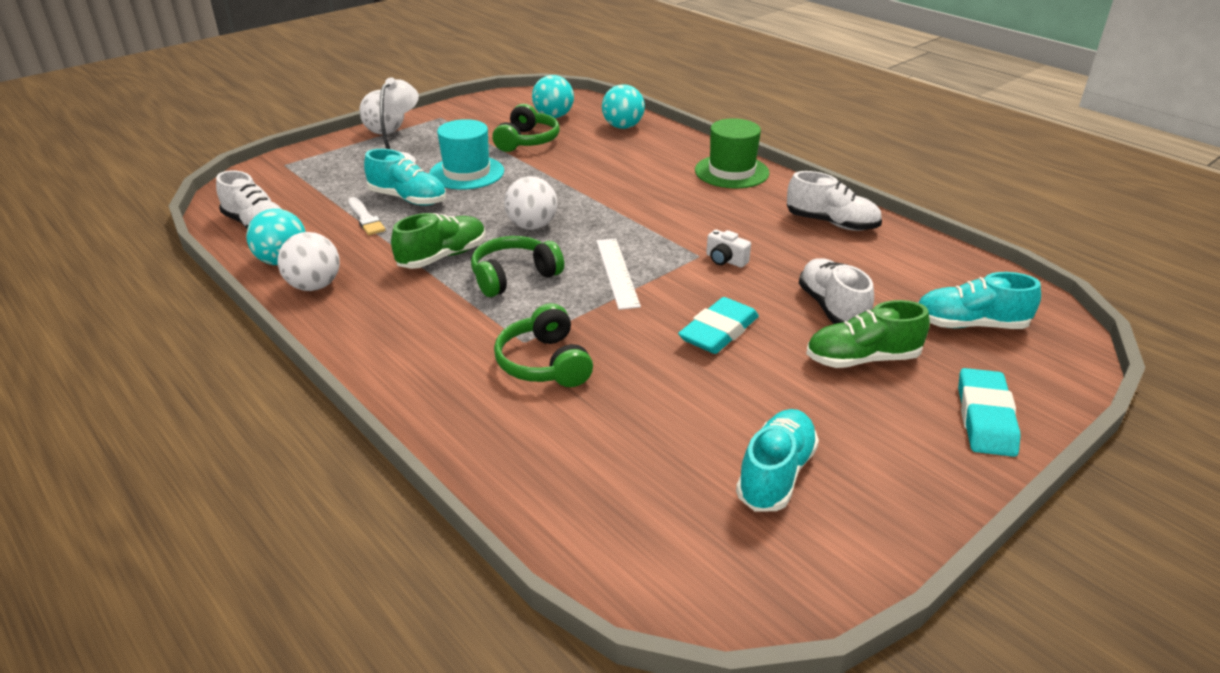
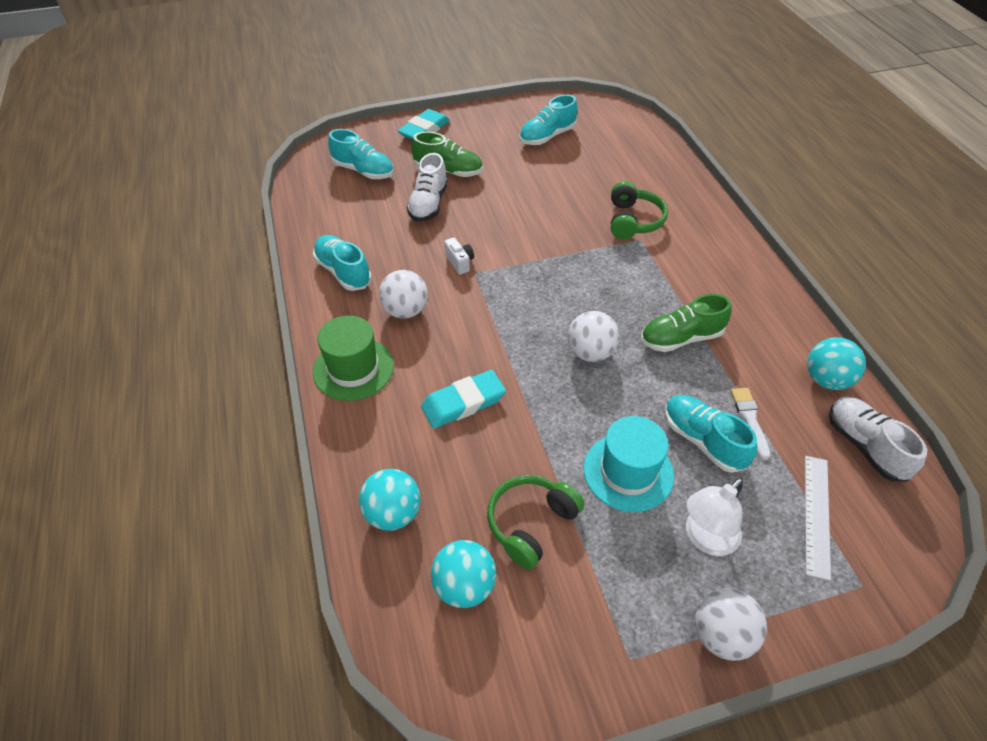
camera: 155 degrees left, 15 degrees up
white ball [278,232,340,291] -> white ball moved to [379,270,428,318]
green headphones [471,236,564,297] -> none
white ruler [596,239,641,310] -> white ruler moved to [805,456,831,581]
turquoise eraser [678,297,759,354] -> turquoise eraser moved to [421,370,506,428]
white shoe [787,171,882,231] -> turquoise shoe [313,235,372,291]

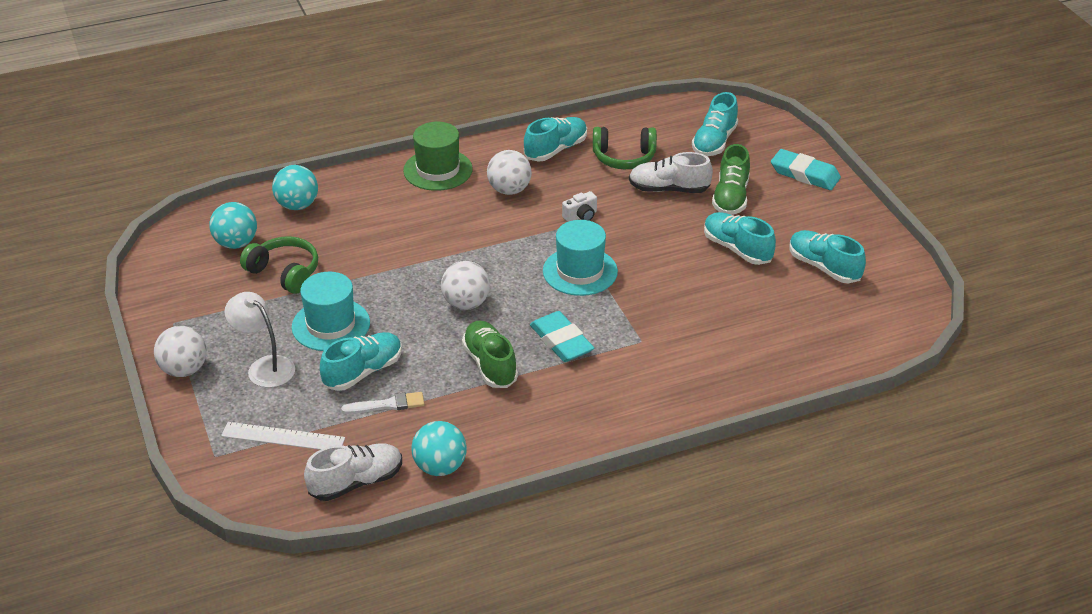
camera: 85 degrees right, 10 degrees down
turquoise eraser [421,370,506,428] -> turquoise eraser moved to [530,311,594,362]
green headphones [611,181,668,239] -> green headphones moved to [593,127,657,169]
none -> turquoise hat [543,220,618,296]
none -> turquoise shoe [704,212,776,265]

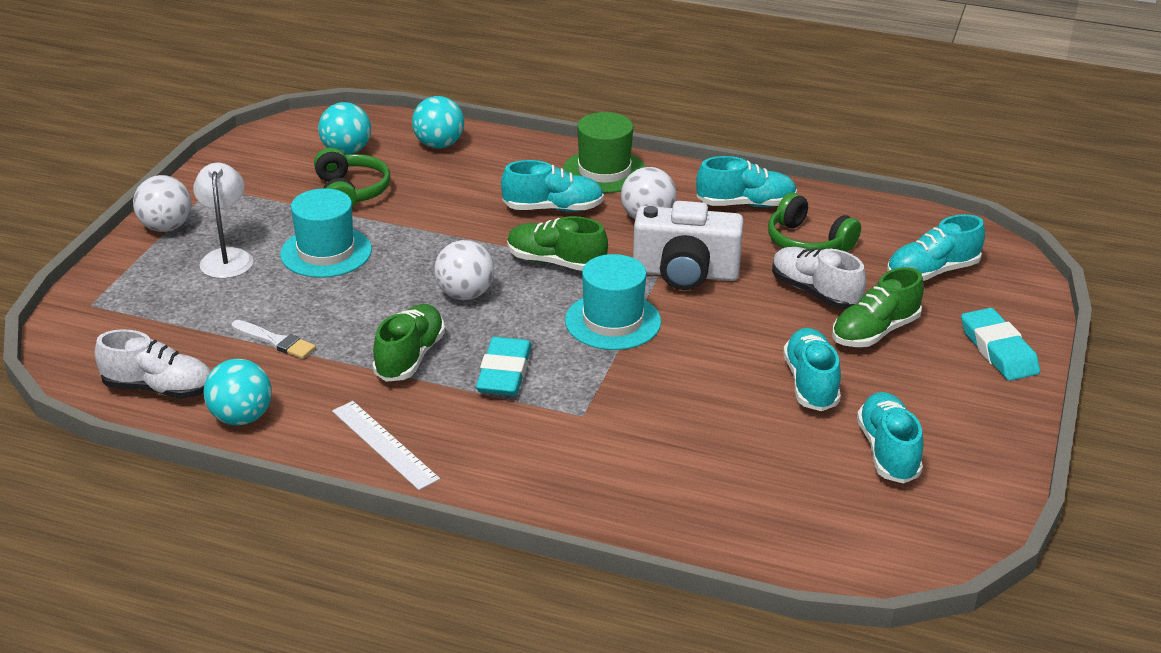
camera: 40 degrees right, 5 degrees down
white ruler [221,422,345,450] -> white ruler moved to [332,401,440,490]
turquoise shoe [320,332,402,391] -> turquoise shoe moved to [501,160,604,212]
white camera [562,191,597,222] -> white camera [633,201,744,290], size x2.35
none -> green shoe [507,216,608,271]

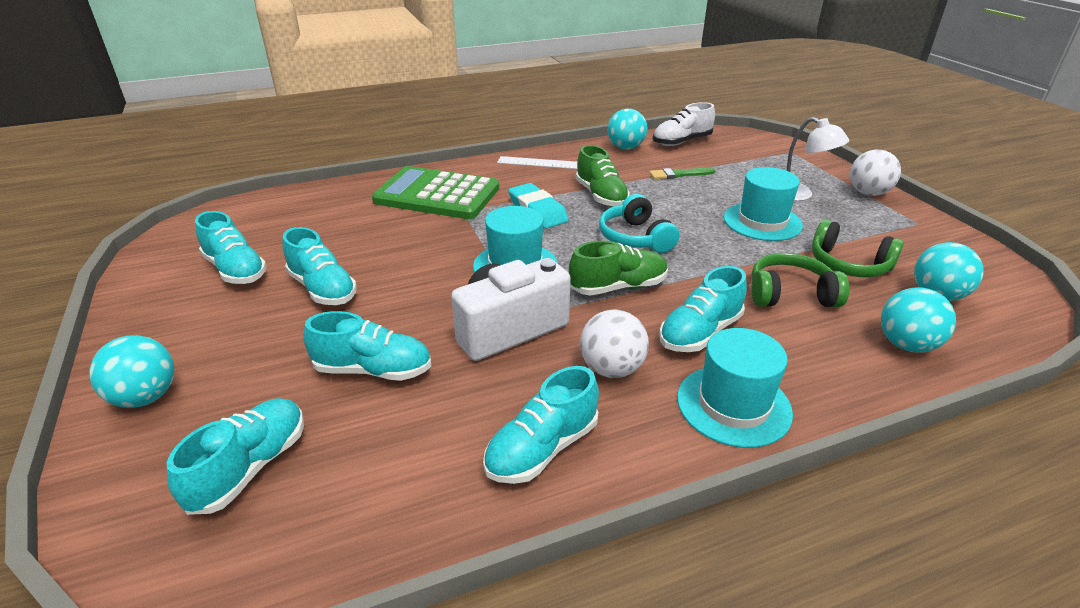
camera: 140 degrees right, 0 degrees up
white brush [232,320,316,359] -> green brush [649,167,715,179]
white ball [434,240,494,300] -> turquoise headphones [599,194,679,253]
green hat [563,112,645,193] -> turquoise hat [677,328,793,448]
green headphones [768,193,861,252] -> green headphones moved to [751,253,849,307]
white shoe [772,247,866,309] -> turquoise shoe [303,311,431,381]
green shoe [832,267,924,347] -> none
turquoise eraser [961,308,1040,381] -> turquoise ball [89,335,175,408]
none -> green calculator [372,166,499,219]

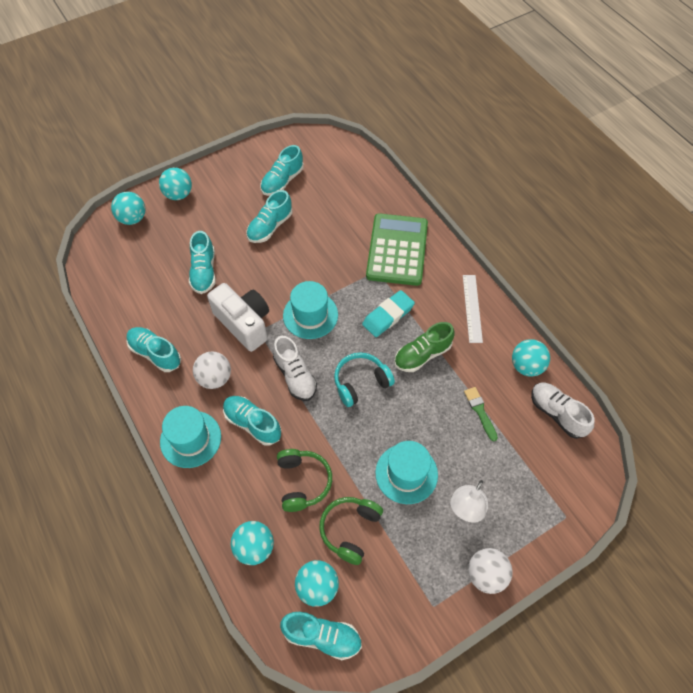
camera: 80 degrees right, 25 degrees up
turquoise shoe [167,398,304,515] -> turquoise shoe moved to [280,612,362,660]
green shoe [569,241,668,295] -> white shoe [273,336,317,401]
none -> turquoise ball [111,192,145,225]

